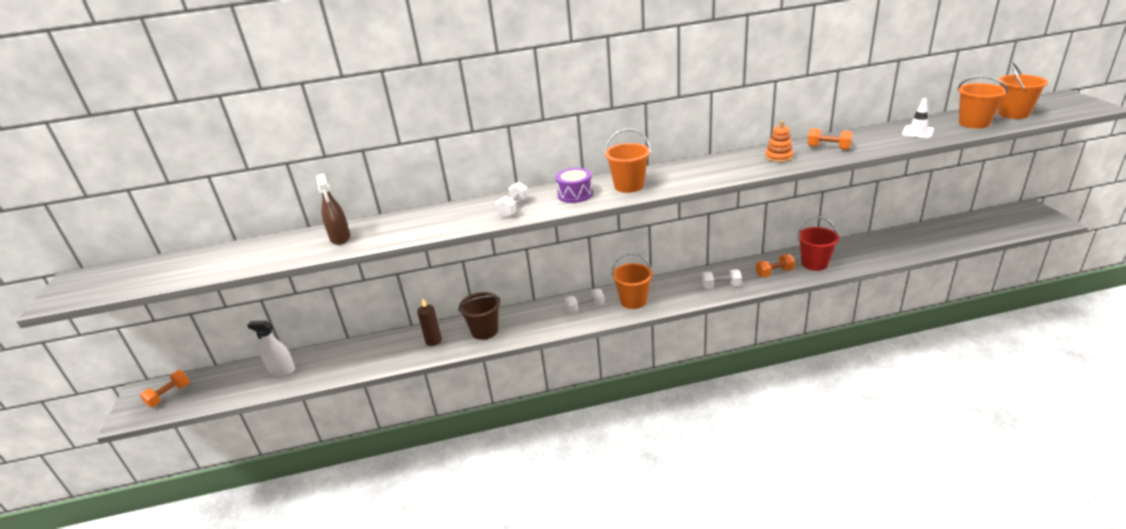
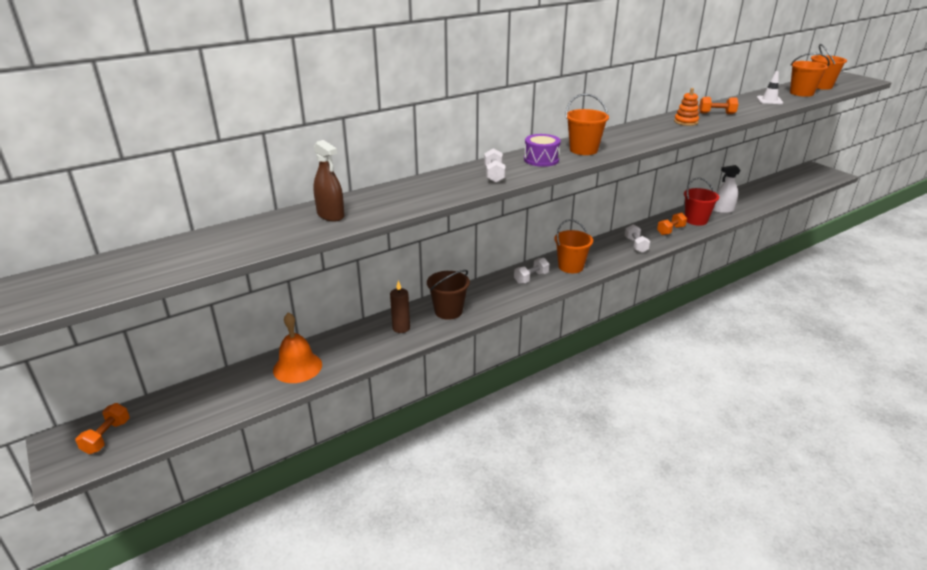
camera: 25 degrees left, 0 degrees up
white spray bottle [247,321,295,376] -> white spray bottle moved to [713,165,741,213]
white dumbbell [702,269,742,288] -> white dumbbell turned 75 degrees counterclockwise [625,224,650,253]
none -> orange bell [273,312,322,383]

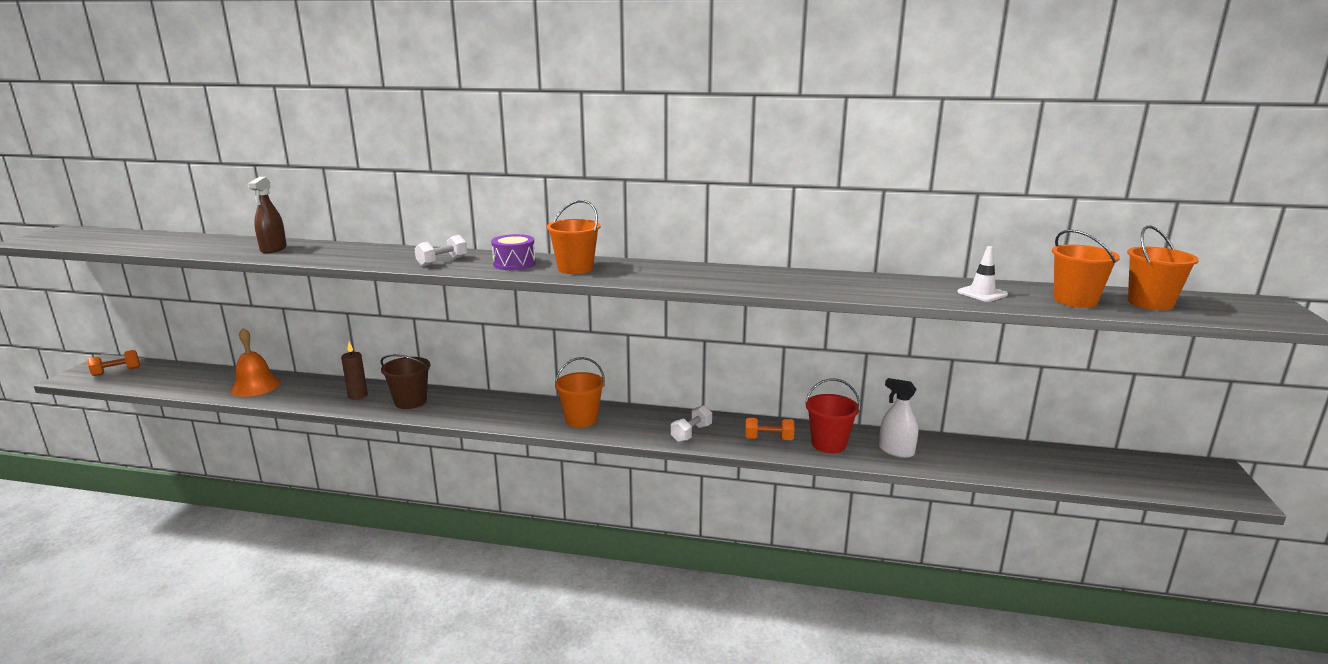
camera: 45 degrees right, 10 degrees down
white dumbbell [514,258,550,284] -> none
orange stacking toy [674,88,699,126] -> none
orange dumbbell [699,97,738,114] -> none

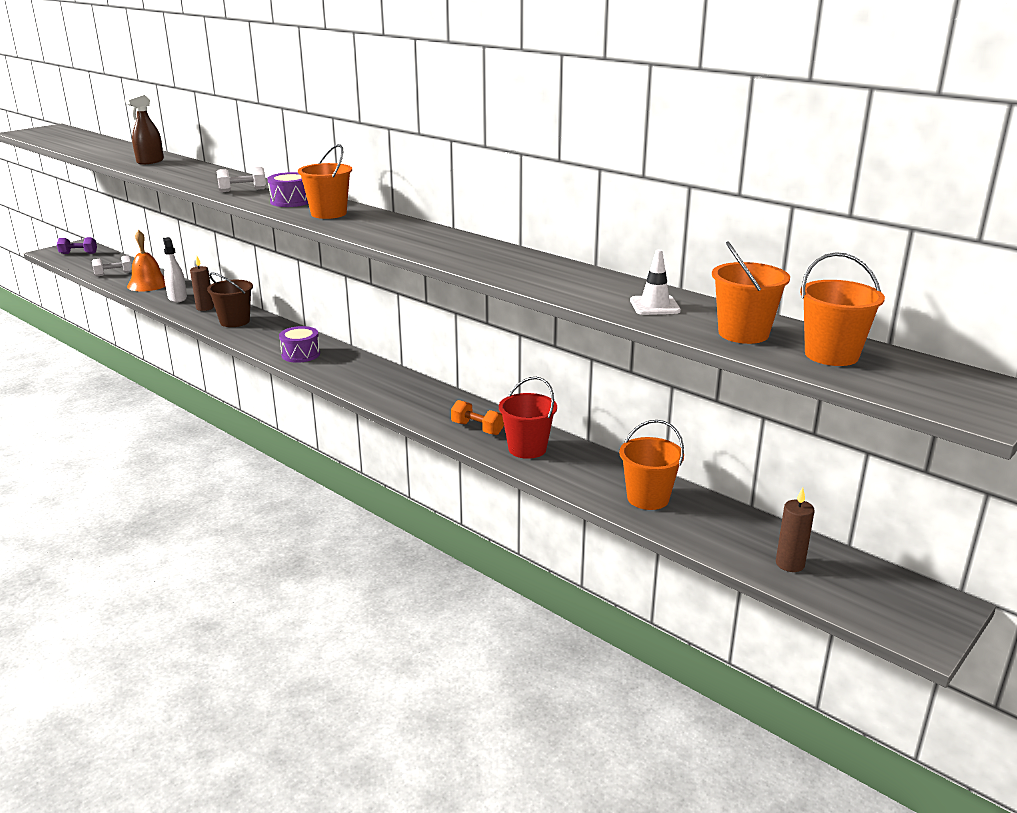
camera: 30 degrees right, 5 degrees up
orange dumbbell [87,350,140,376] -> purple dumbbell [57,237,97,254]
orange bucket [555,357,605,427] -> orange bucket moved to [619,420,684,510]
white dumbbell [671,405,712,442] -> white dumbbell moved to [92,255,132,276]
white spray bottle [879,378,918,458] -> white spray bottle moved to [163,237,187,302]
none -> purple drum [279,326,320,363]
none -> brown candle [776,487,815,572]

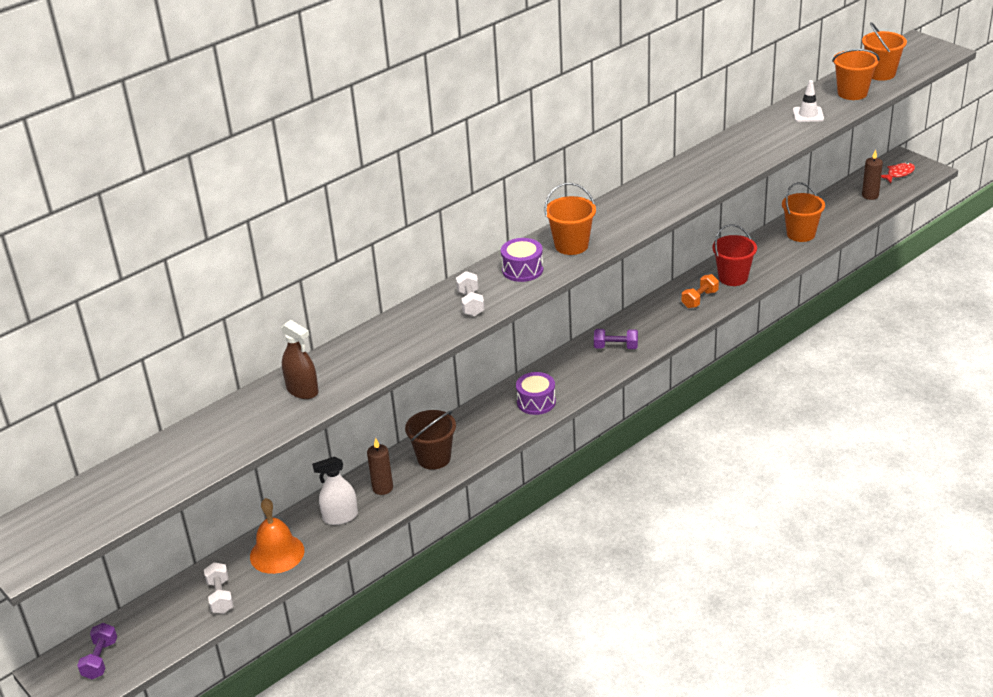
camera: 80 degrees left, 10 degrees up
none -> purple dumbbell [594,329,638,349]
none -> red fish [881,162,915,183]

